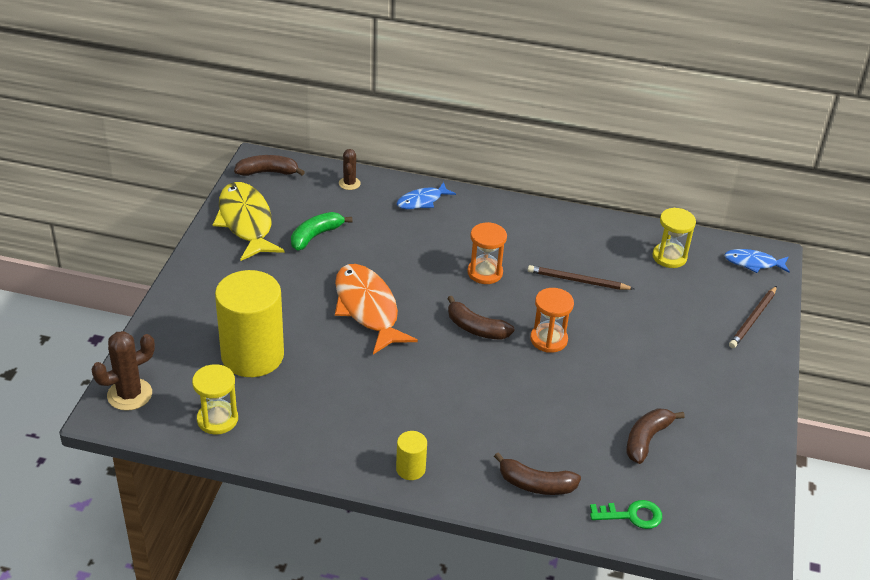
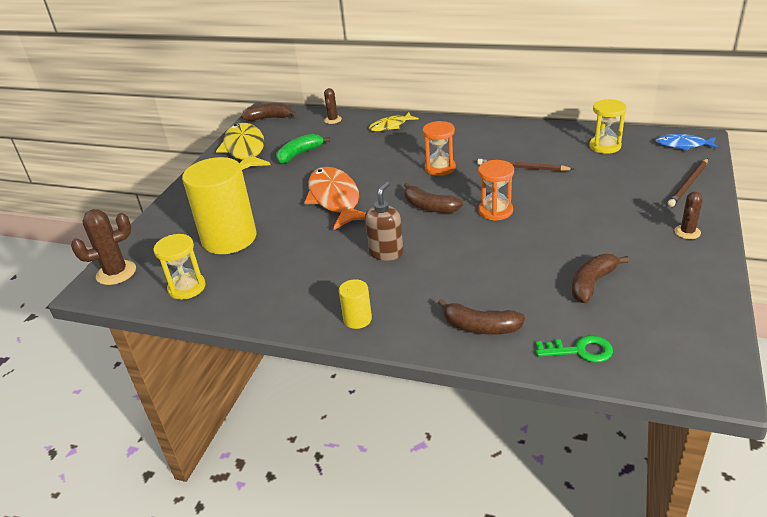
camera: 10 degrees right, 5 degrees down
blue fish [396,182,456,209] -> yellow fish [369,112,419,131]
none -> brown soap dispenser [365,181,403,261]
none -> brown cactus [674,192,703,239]

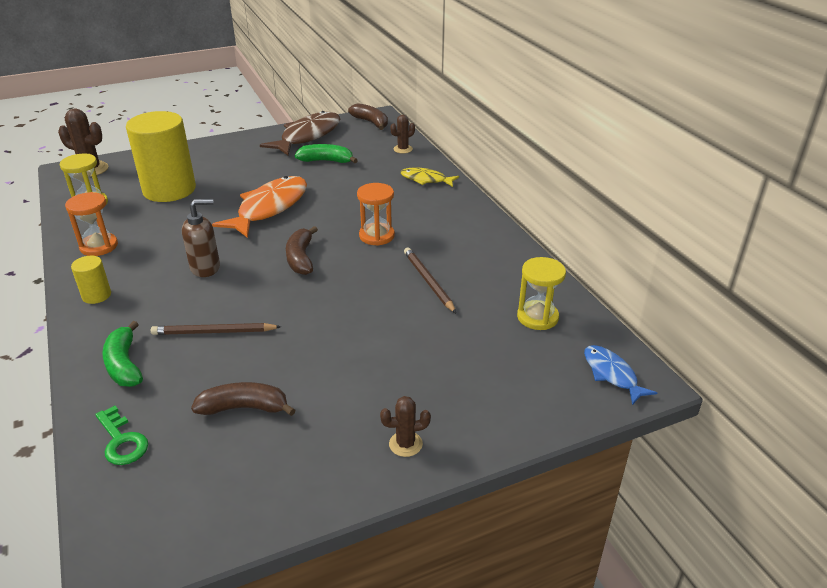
camera: 45 degrees right, 0 degrees up
yellow fish [216,123,270,170] -> brown fish [260,111,340,155]
brown banana [438,299,525,335] -> green banana [102,321,143,387]
orange hourglass [478,160,514,221] -> orange hourglass moved to [65,192,118,256]
brown pencil [668,158,708,207] -> brown pencil moved to [151,323,281,335]

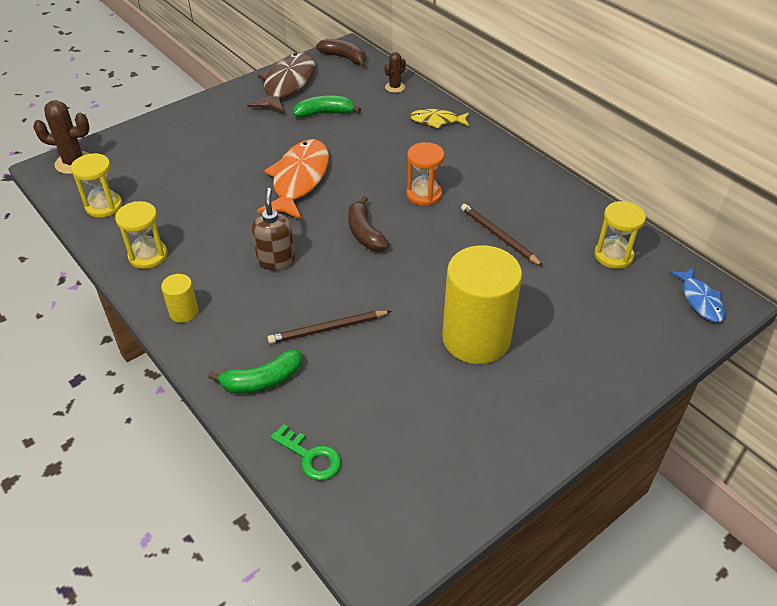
camera: 15 degrees left, 10 degrees up
orange hourglass [65,192,118,256] -> yellow hourglass [115,201,168,269]
green banana [102,321,143,387] -> green banana turned 75 degrees counterclockwise [208,349,302,393]
yellow cylinder [126,111,196,202] -> yellow cylinder moved to [442,245,522,364]
brown soap dispenser [182,199,220,277] -> brown soap dispenser turned 60 degrees counterclockwise [252,188,295,270]
brown banana [191,382,296,416] -> none
brown cactus [380,396,431,457] -> none
blue fish [584,345,657,405] -> blue fish turned 150 degrees counterclockwise [669,267,725,322]

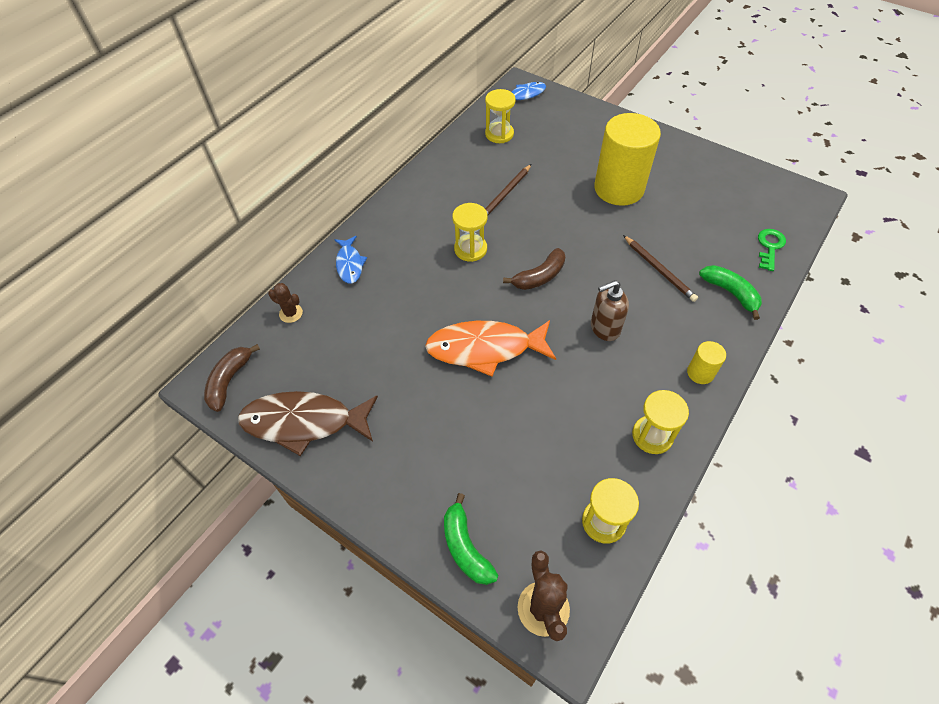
camera: 105 degrees left, 10 degrees up
green banana [293,95,361,118] -> green banana moved to [444,493,498,585]
orange hourglass [407,142,444,206] -> yellow hourglass [452,203,487,262]
yellow fish [410,109,469,129] -> blue fish [334,236,367,284]

